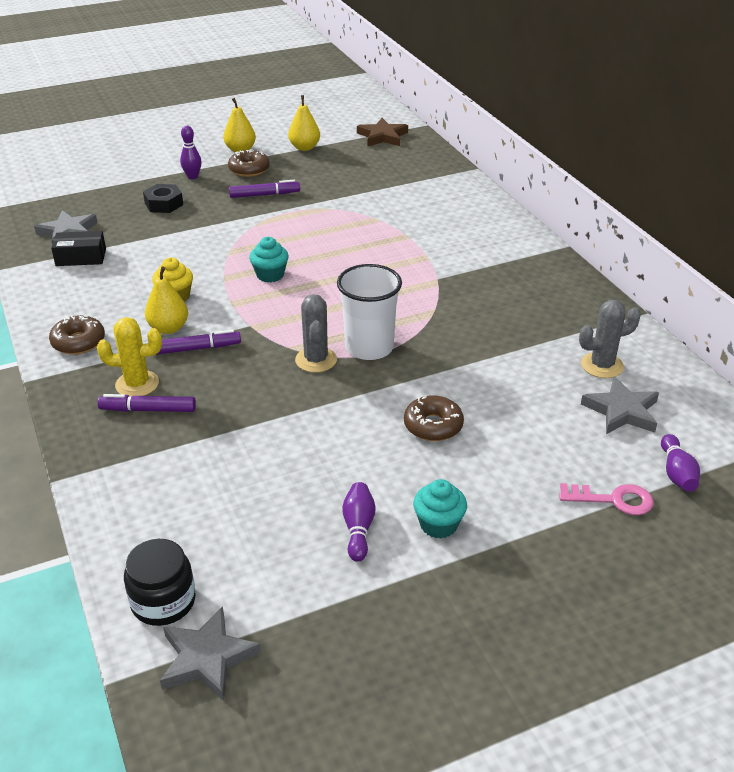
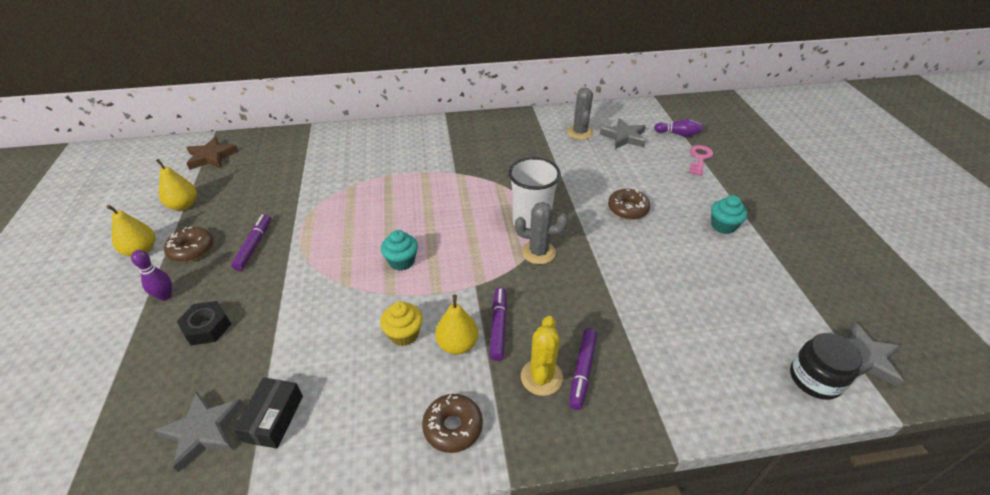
camera: 75 degrees left, 5 degrees up
purple bowling pin [342,482,376,562] -> none

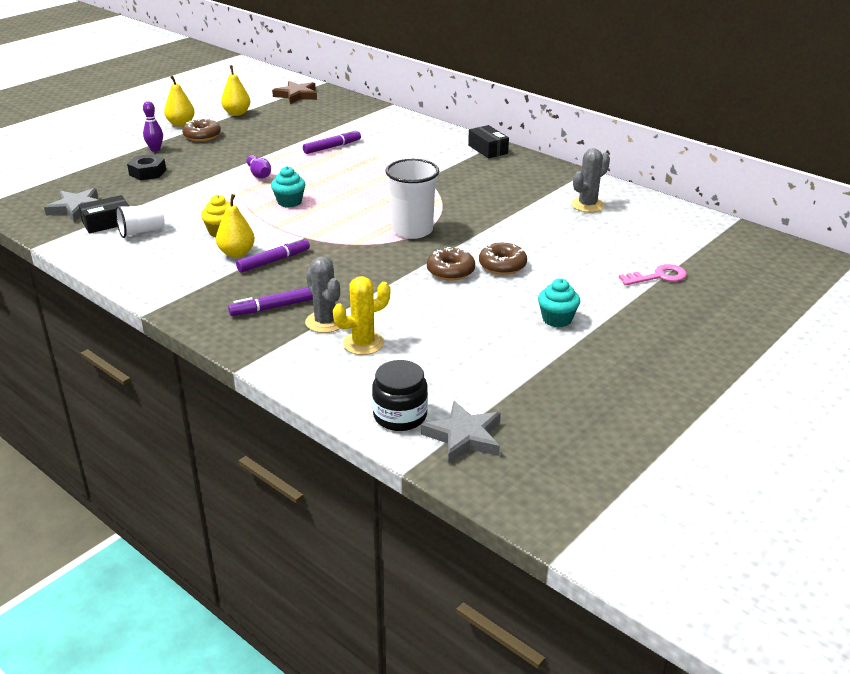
camera: 50 degrees right, 10 degrees down
purple marker [231,214,271,271] -> purple marker moved to [303,130,361,154]
brown donut [422,394,483,453] -> brown donut moved to [427,247,475,281]
grey cactus [515,202,568,264] -> grey cactus moved to [305,256,340,333]
yellow cactus [521,316,563,396] -> yellow cactus moved to [333,276,390,355]
grey star [600,118,646,149] -> none
purple bowling pin [654,119,702,137] -> purple bowling pin moved to [247,155,271,179]
none -> white cup [116,204,165,238]
none -> black box [468,125,509,158]

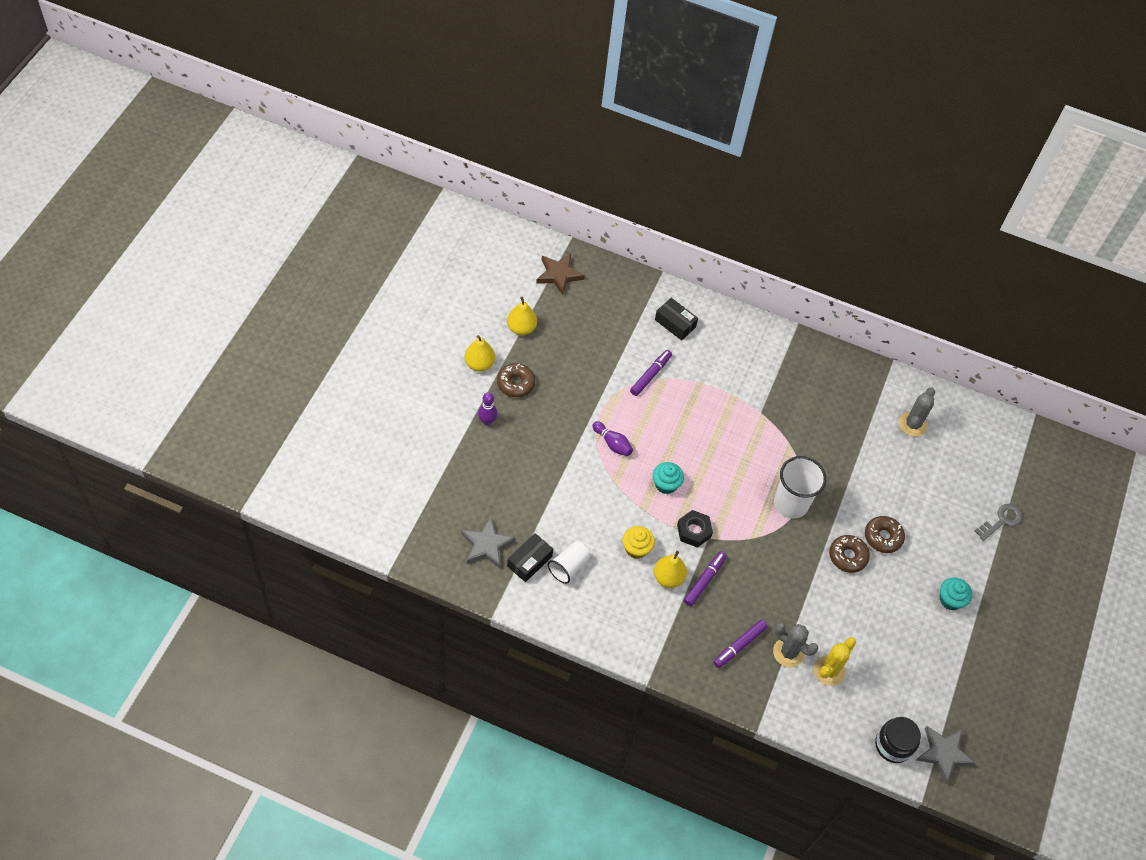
camera: 25 degrees left, 25 degrees up
black nut [127,154,166,180] -> black nut moved to [677,510,713,548]
black box [468,125,509,158] -> black box moved to [655,298,698,341]
pink key [619,264,687,285] -> grey key [975,504,1022,541]

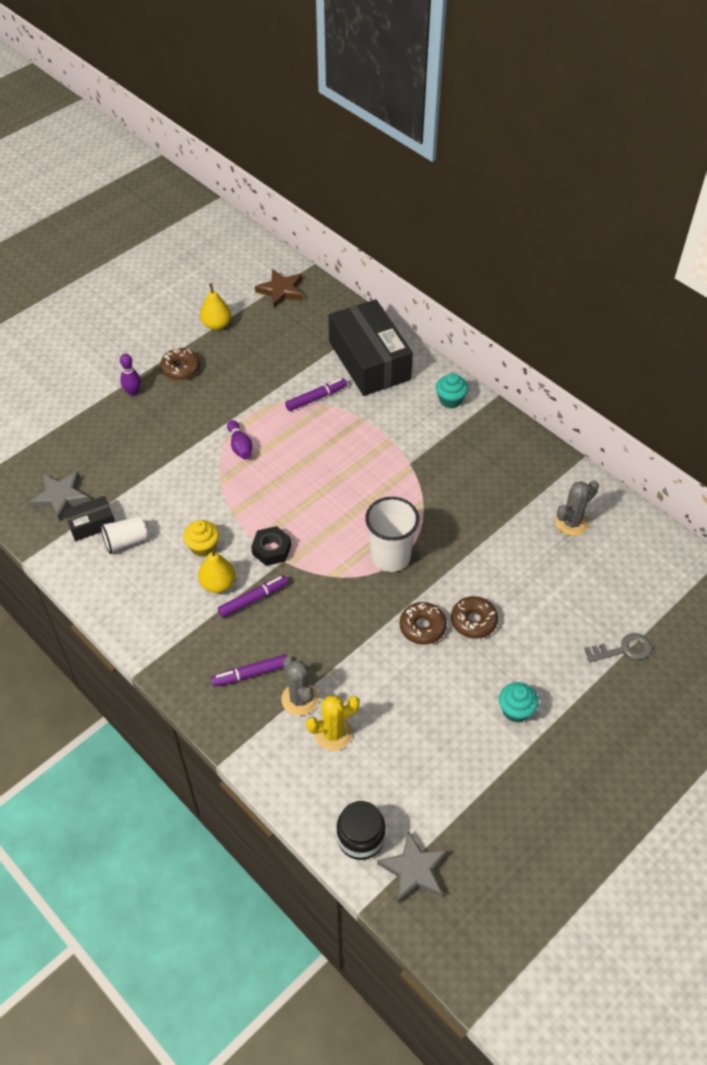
camera: 30 degrees right, 5 degrees down
yellow pear [465,335,495,371] -> none
turquoise cupcake [653,462,684,494] -> turquoise cupcake moved to [436,373,468,408]
black box [655,298,698,341] -> black box [329,299,413,396], size x2.17

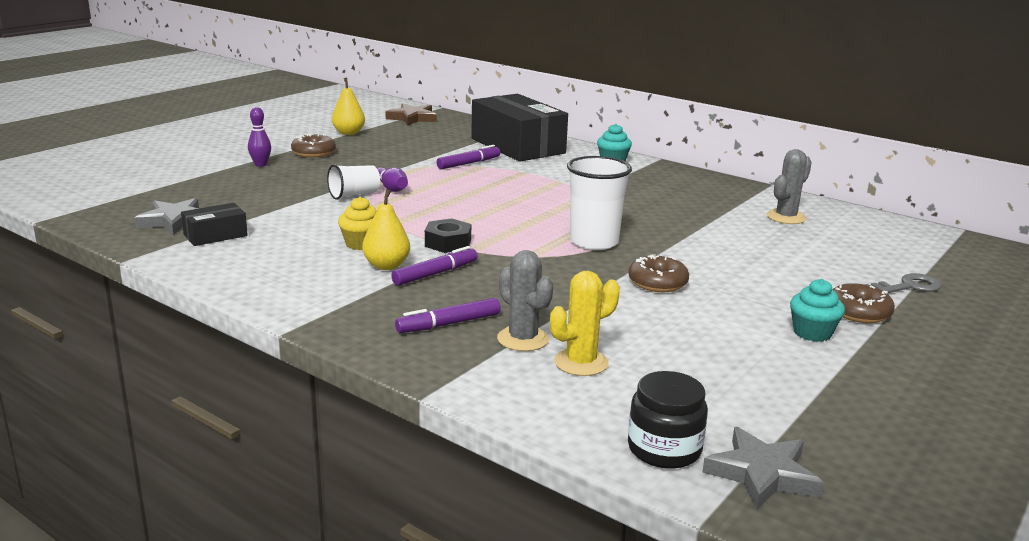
camera: 10 degrees left, 30 degrees down
white cup [100,516,148,554] -> white cup moved to [327,164,380,200]
brown donut [451,596,498,639] -> brown donut moved to [833,283,895,323]

